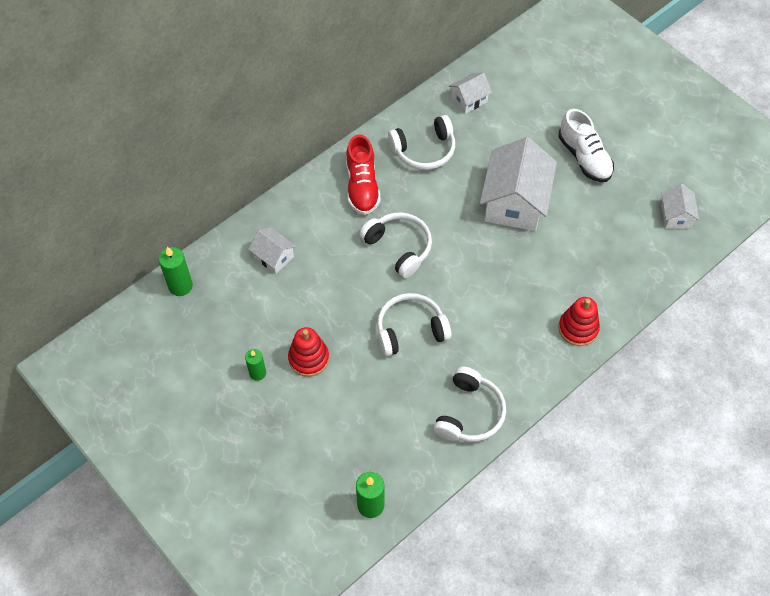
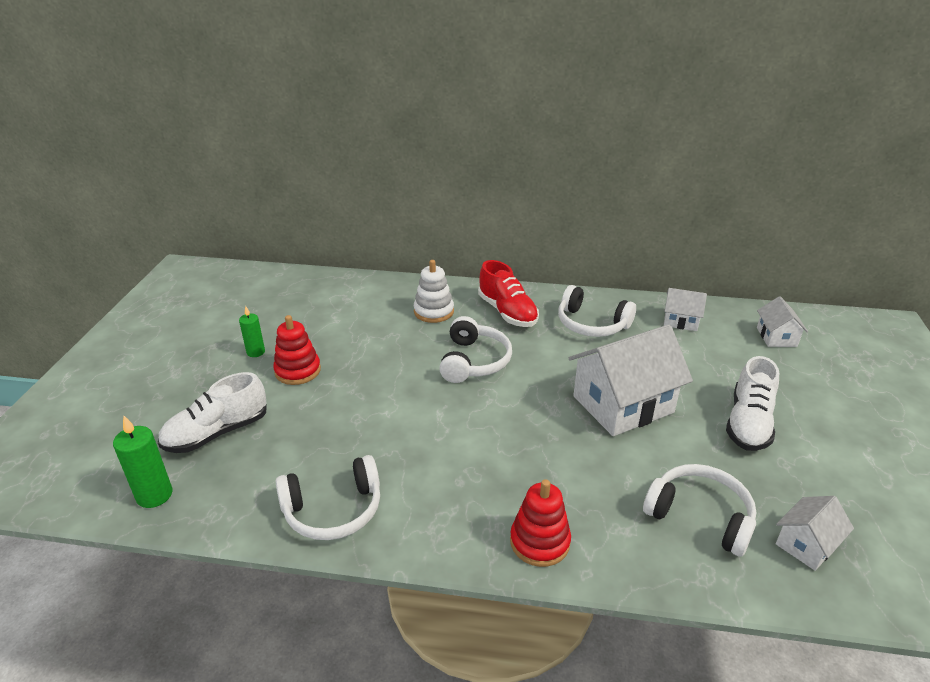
camera: 50 degrees right, 25 degrees down
green candle [159,247,193,296] -> none
white house [248,228,296,274] -> white house moved to [757,296,808,347]
red shoe [346,134,381,215] -> red shoe turned 75 degrees counterclockwise [478,260,539,327]
white headphones [377,293,451,356] -> white headphones moved to [643,464,756,557]
none -> white shoe [158,372,267,453]
none -> white stacking toy [414,260,454,323]

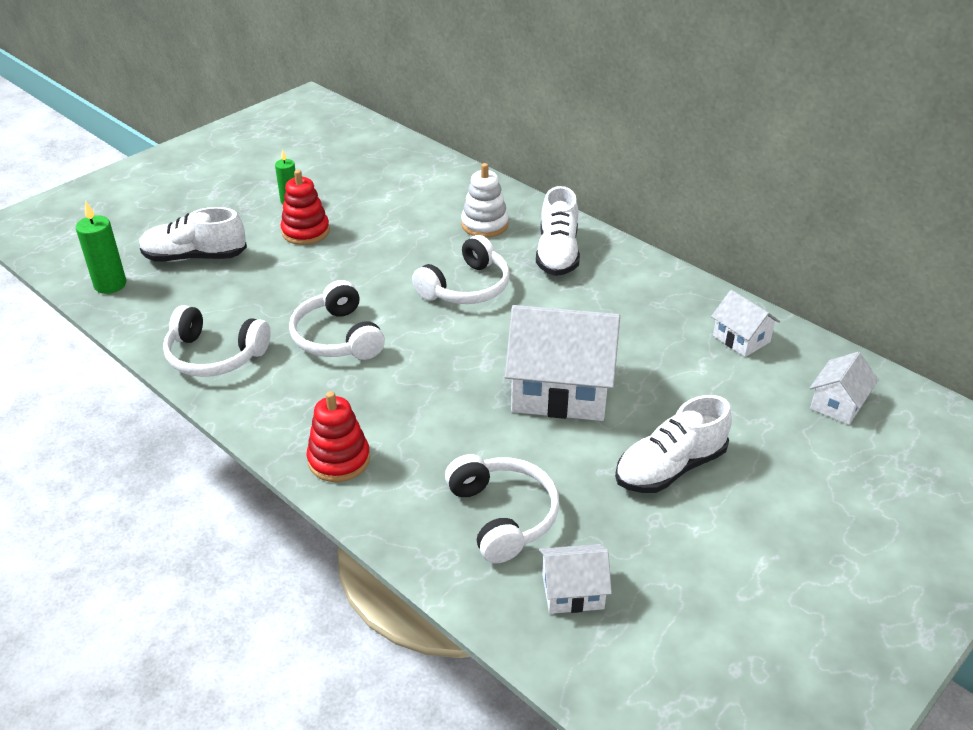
camera: 35 degrees right, 5 degrees up
red shoe [478,260,539,327] -> white shoe [536,186,580,276]
white headphones [558,285,636,337] -> white headphones moved to [289,280,385,360]

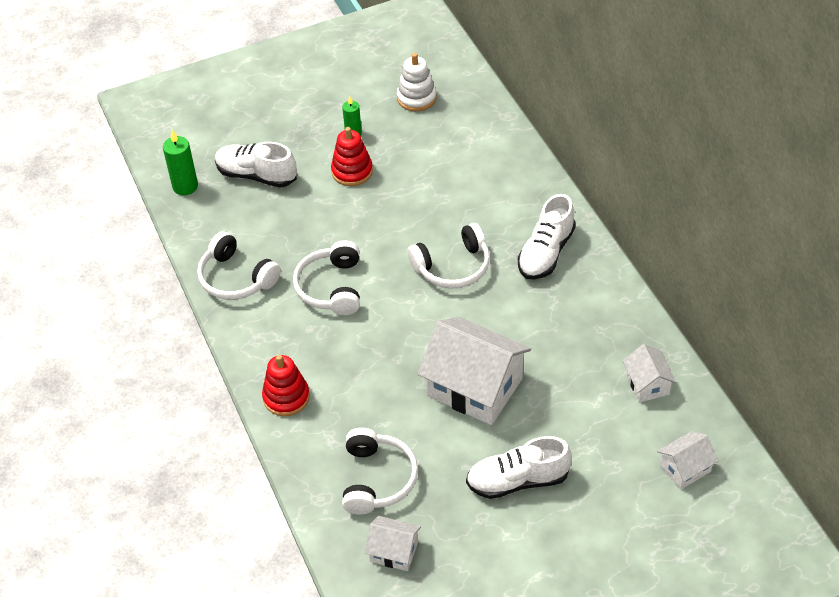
camera: 25 degrees right, 10 degrees up
white stacking toy [461,163,509,238] -> white stacking toy moved to [397,53,437,111]

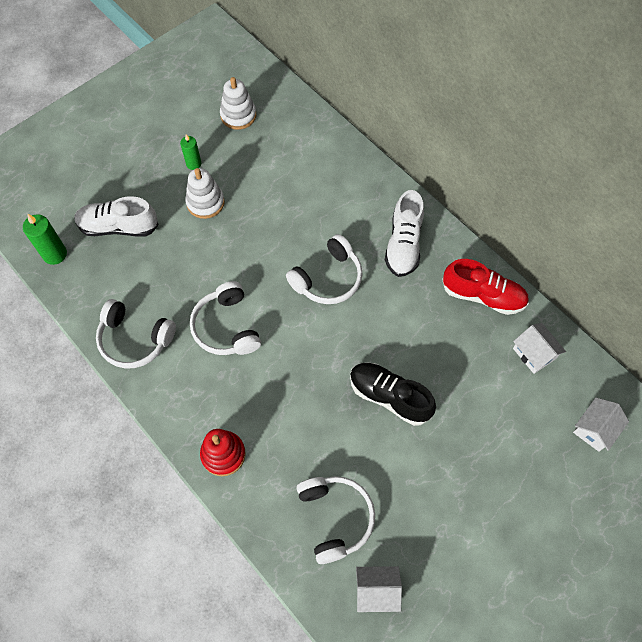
camera: 20 degrees left, 15 degrees up
red stacking toy [331,127,373,186] -> white stacking toy [185,168,225,219]
white house [418,317,531,425] -> black shoe [350,363,436,426]
white shoe [466,436,572,499] -> none
none -> red shoe [442,259,529,315]

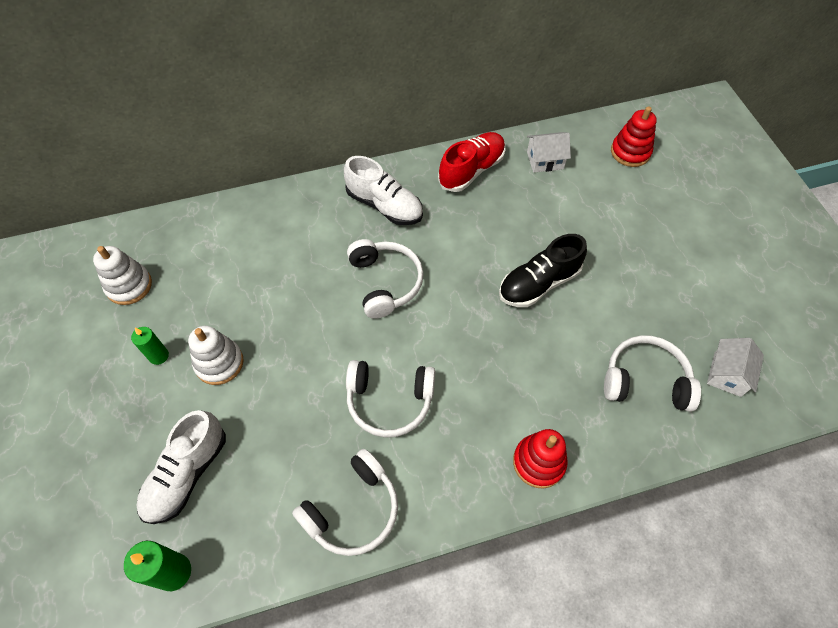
camera: 65 degrees left, 5 degrees down
white house [573,398,629,452] -> red stacking toy [611,106,657,167]

